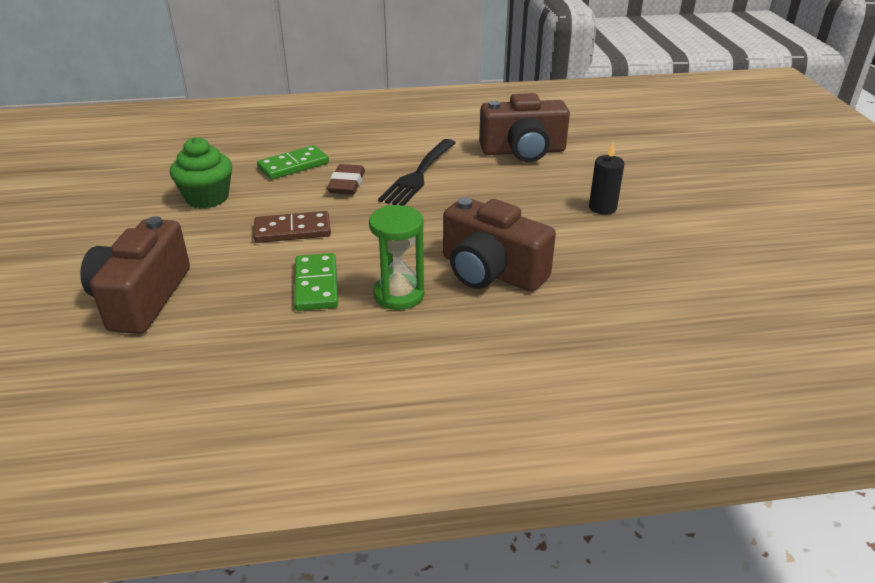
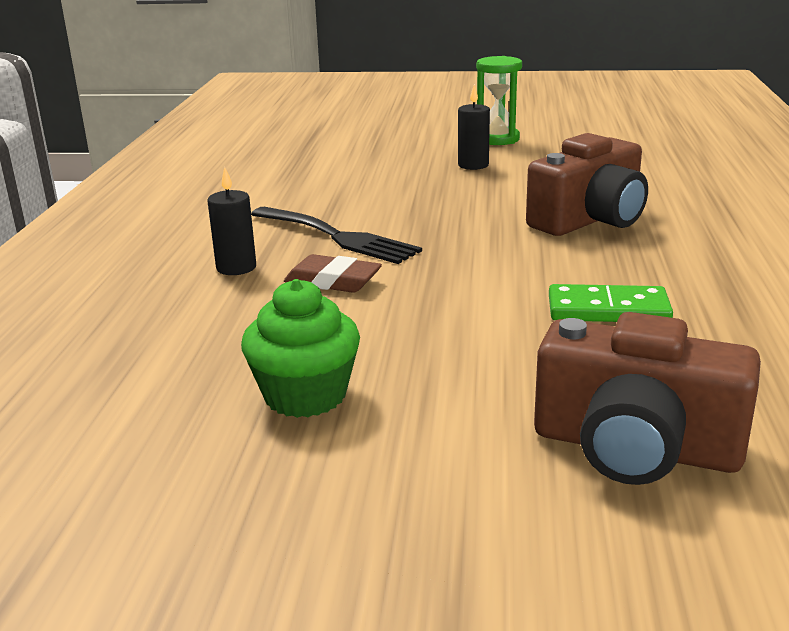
camera: 75 degrees left, 10 degrees down
brown domino [253,211,331,243] -> none
green domino [257,145,329,180] -> none
green hourglass [369,205,424,310] -> green hourglass moved to [476,56,522,145]
brown camera [479,93,570,162] -> none
none -> black candle [207,167,256,275]

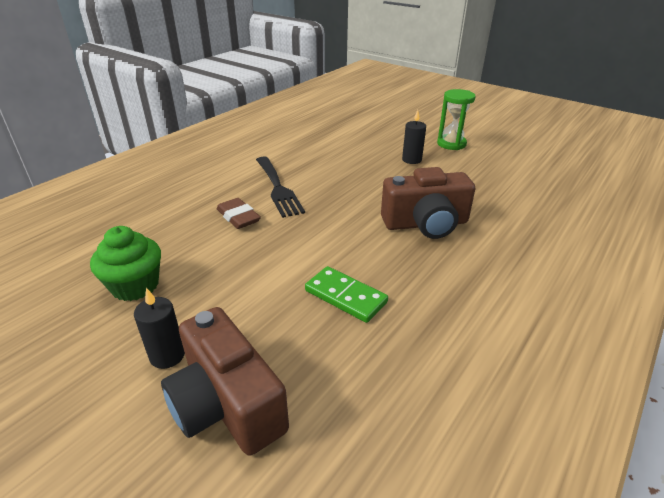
camera: 30 degrees right, 10 degrees up
black candle [207,167,256,275] -> black candle moved to [134,288,185,369]

